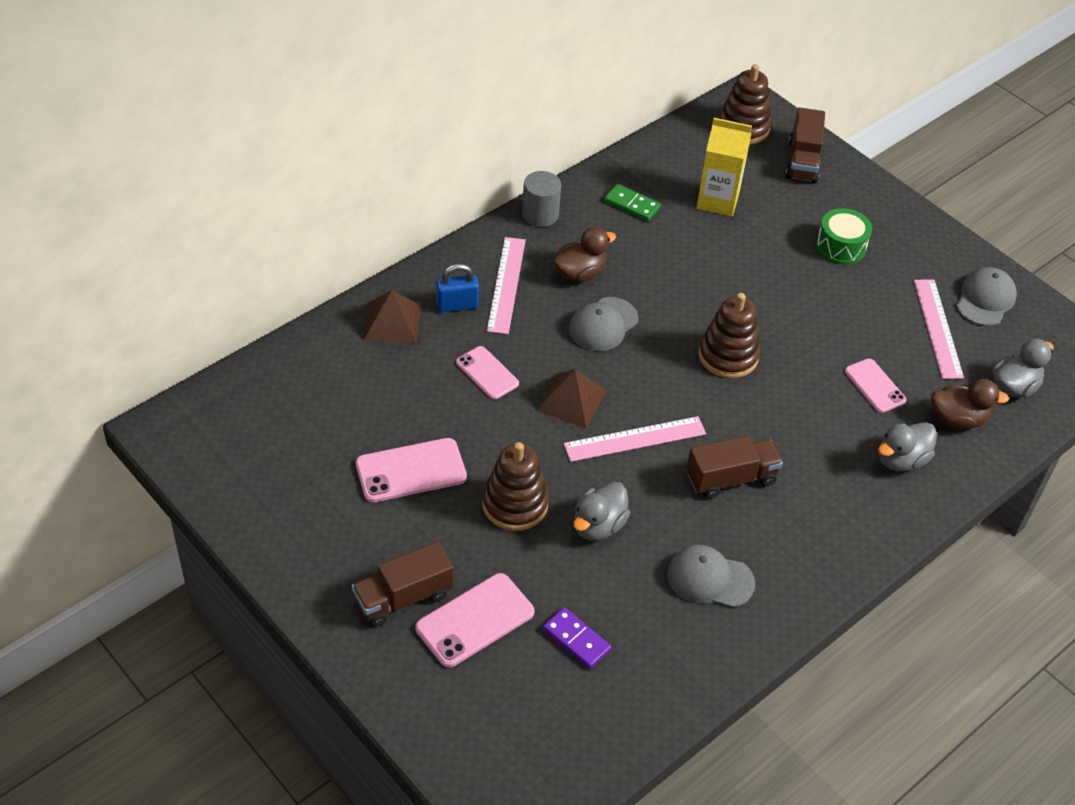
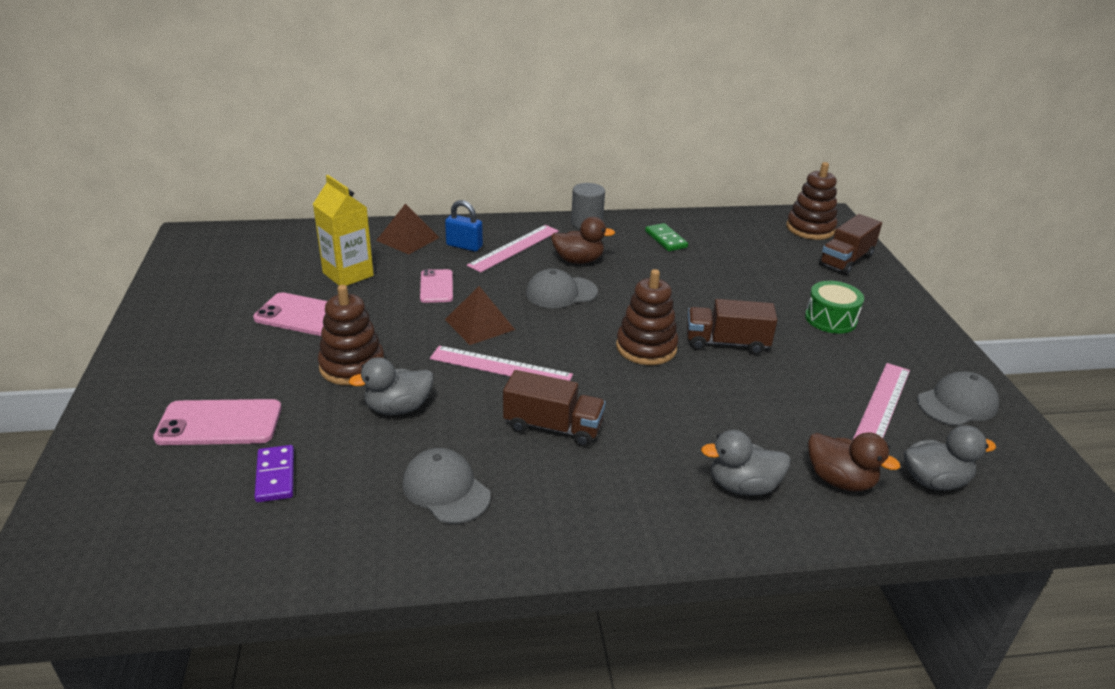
camera: 35 degrees right, 15 degrees down
brown truck [352,541,454,627] -> brown truck moved to [687,299,777,355]
yellow carton [696,118,752,216] -> yellow carton moved to [313,175,374,286]
pink phone [845,358,906,413] -> none

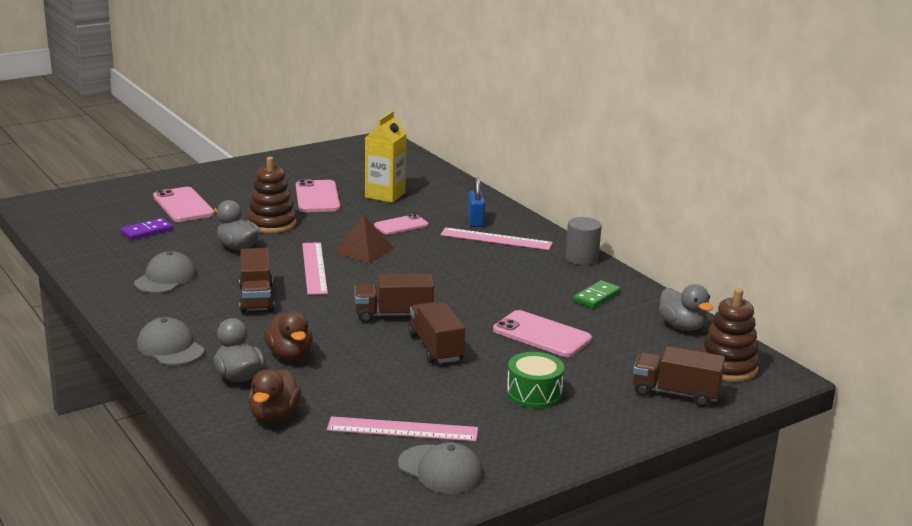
camera: 65 degrees right, 10 degrees down
brown pyramid [376,204,439,254] -> none
grey cap [526,269,598,308] -> grey cap moved to [137,317,204,366]
brown duck [551,217,615,264] -> brown duck moved to [264,311,313,360]
brown stacking toy [616,269,679,365] -> brown truck [355,274,434,323]
grey duck [904,425,996,490] -> grey duck moved to [658,284,713,331]
none -> pink phone [493,310,592,357]

